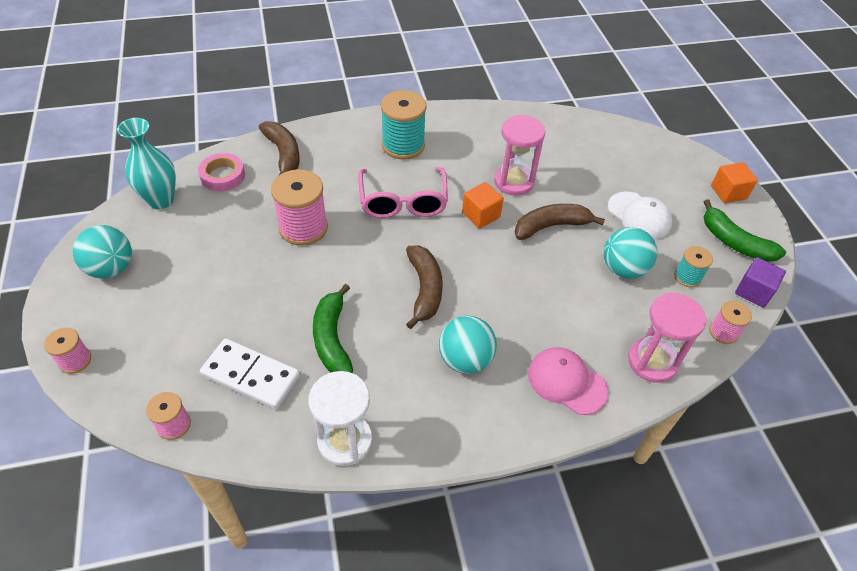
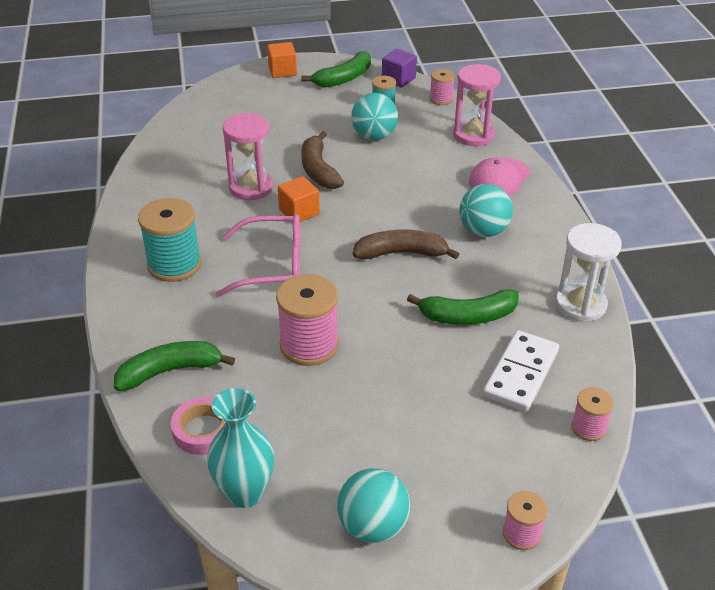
camera: 85 degrees left, 10 degrees down
brown banana [259,121,300,177] -> green banana [114,341,235,391]
white cap [608,192,672,240] -> none

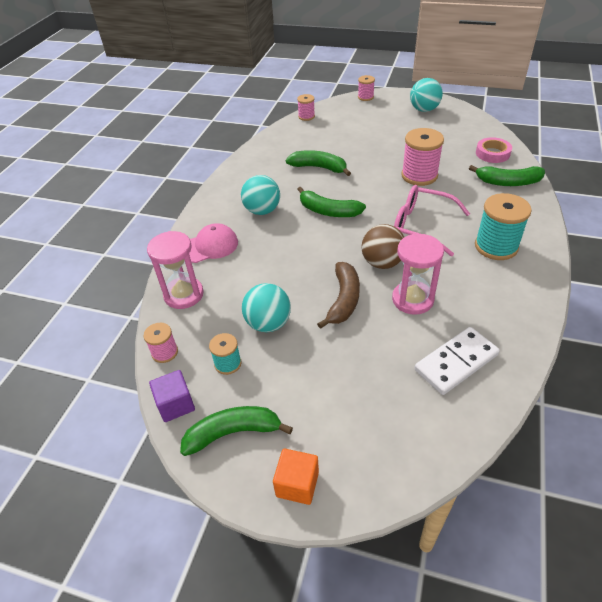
camera: 150 degrees left, 5 degrees up
turquoise vase [207,388,274,508] -> none
orange cube [278,176,320,222] -> brown ball [362,224,404,269]
brown banana [353,229,459,259] -> green banana [297,187,366,217]
white domino [483,330,559,412] -> white domino moved to [414,327,500,395]
white hourglass [555,223,622,322] -> none

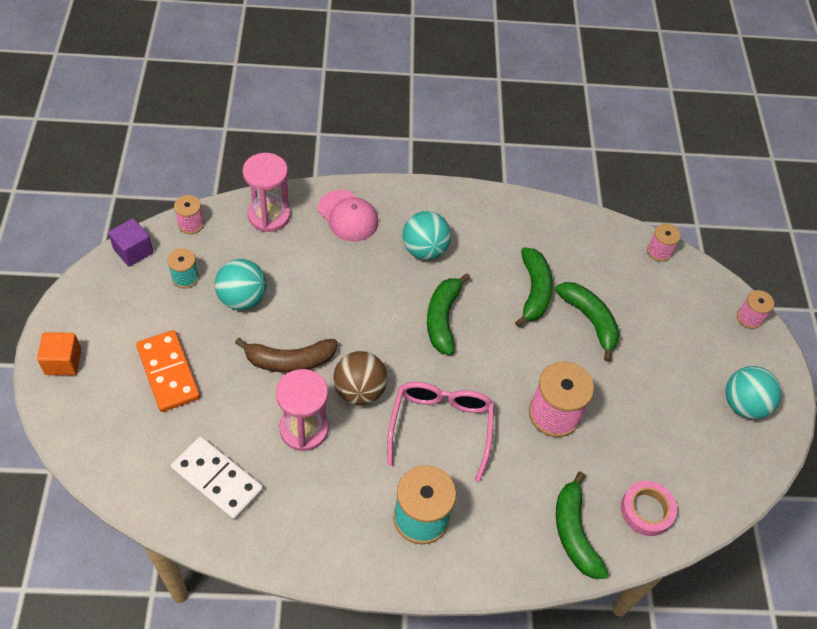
camera: 65 degrees right, 10 degrees up
green banana [180,406,293,456] -> green banana moved to [555,282,620,362]
none -> orange domino [136,330,200,412]

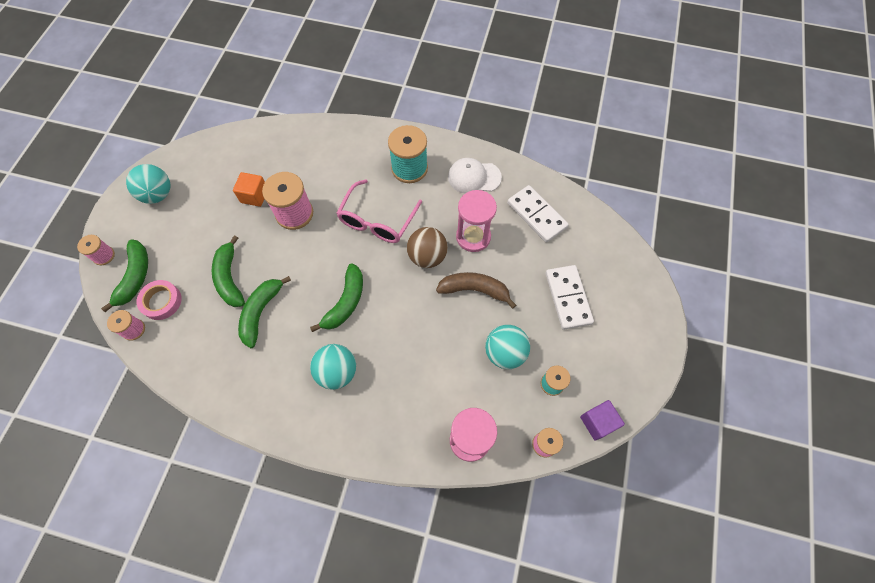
camera: 160 degrees left, 10 degrees up
orange cube [37,332,81,375] -> orange cube moved to [233,172,265,207]
orange domino [136,330,200,412] -> white domino [545,265,594,330]
pink cap [318,190,378,242] -> none
green banana [556,471,608,579] -> green banana moved to [101,239,148,312]
pink tape [621,481,677,536] -> pink tape moved to [136,280,182,320]
none -> white cap [448,158,502,193]

